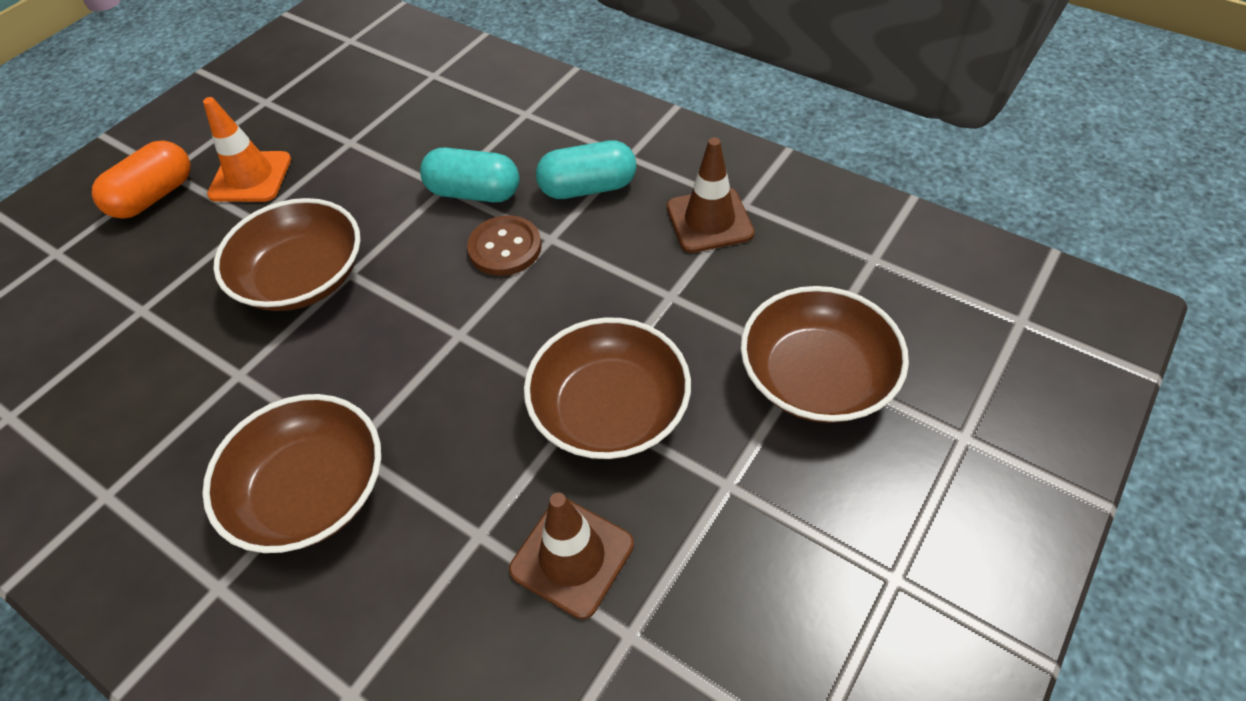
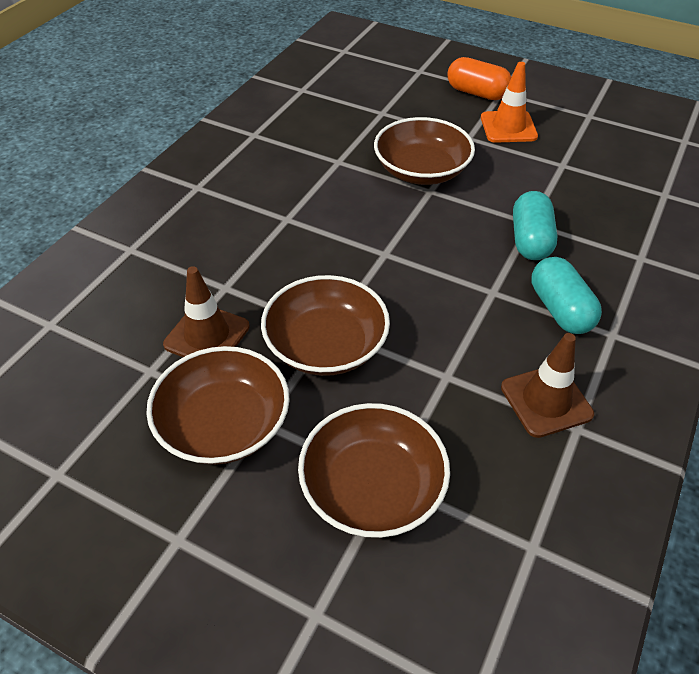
camera: 80 degrees right, 5 degrees down
brown bowl [202,394,381,553] -> brown bowl moved to [146,346,290,465]
brown button [467,216,542,276] -> none

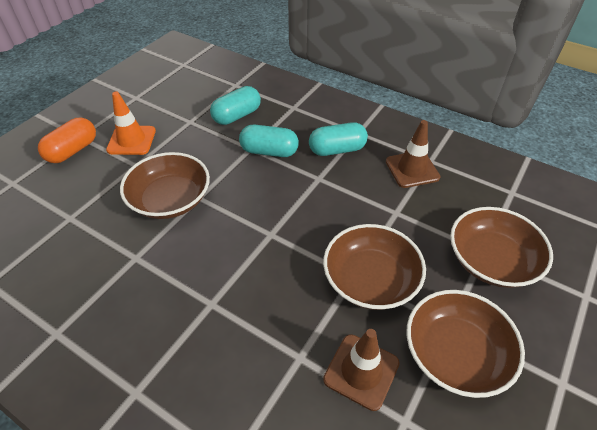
camera: 85 degrees left, 0 degrees up
none -> turquoise capsule [210,86,261,125]

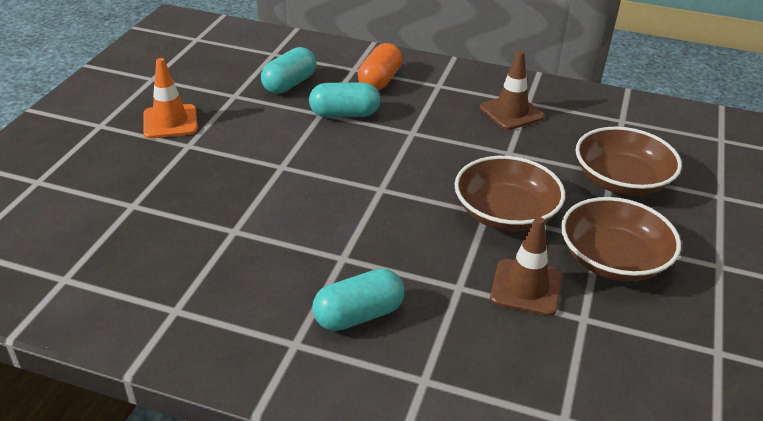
camera: 15 degrees left, 10 degrees down
orange capsule [38,118,96,163] -> orange capsule moved to [358,43,402,91]
brown bowl [120,152,210,219] -> none
turquoise capsule [309,122,368,156] -> turquoise capsule moved to [312,268,404,331]

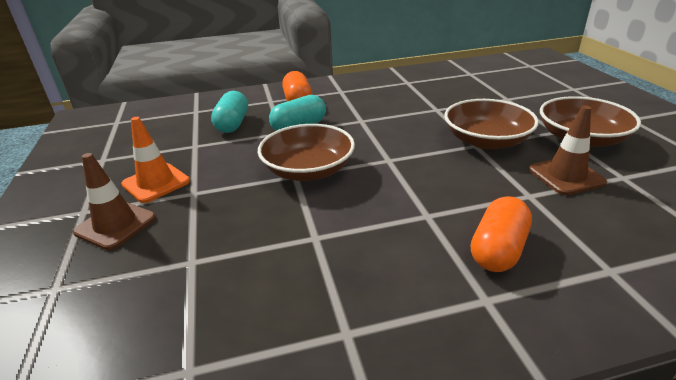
camera: 30 degrees left, 5 degrees down
turquoise capsule [312,268,404,331] -> orange capsule [471,196,532,272]
brown traffic cone [480,50,544,130] -> brown traffic cone moved to [73,153,156,250]
brown bowl [576,127,682,196] -> brown bowl moved to [258,124,355,181]

